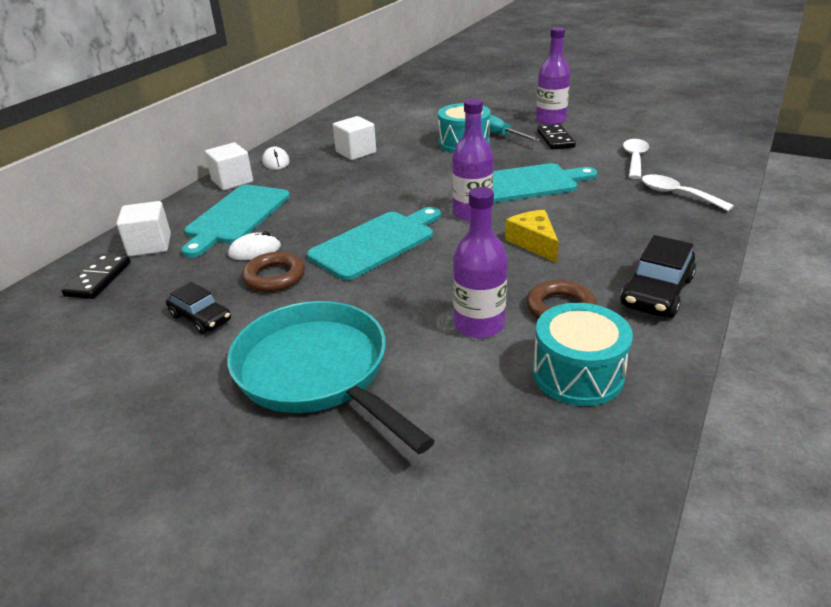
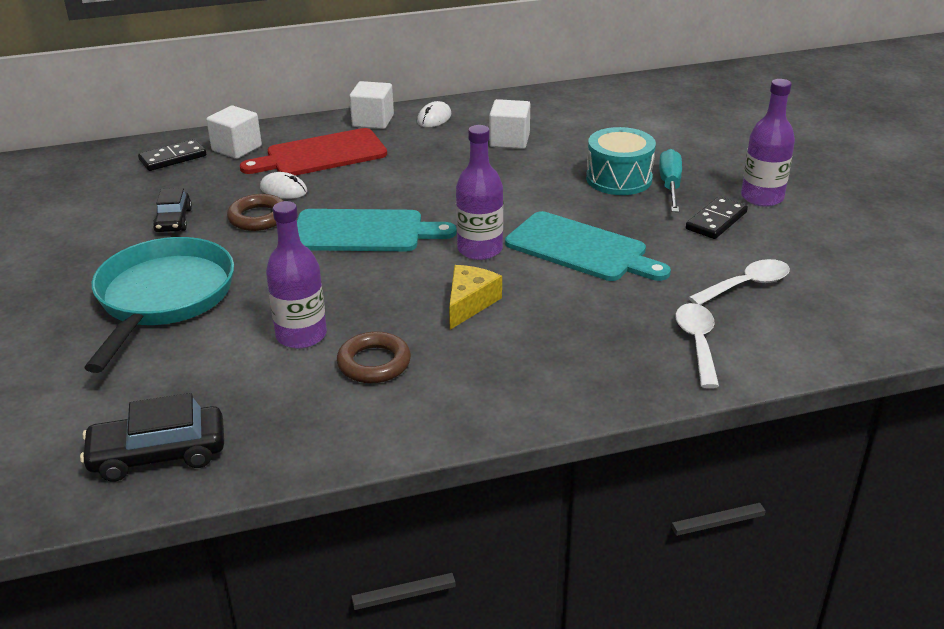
camera: 45 degrees right, 0 degrees up
turquoise cutting board [182,184,290,258] -> red cutting board [240,128,387,176]
turquoise drum [533,303,633,406] -> none
black car [620,235,696,318] -> black car moved to [80,393,224,482]

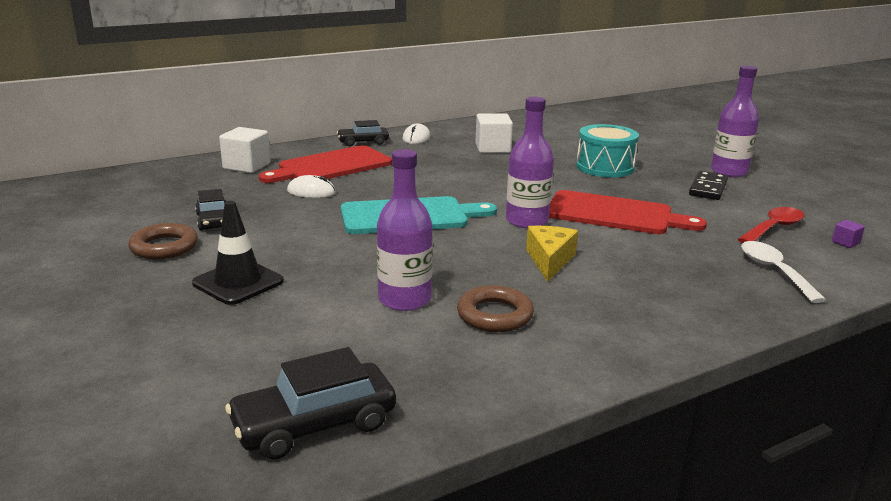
camera: 15 degrees left, 10 degrees down
turquoise pan [84,237,234,373] -> black traffic cone [192,201,284,305]
black domino [138,139,206,171] -> none
brown ring [227,194,284,231] -> brown ring moved to [128,223,198,259]
white cube [349,81,394,129] -> black car [337,120,389,146]
turquoise cutting board [505,211,671,281] -> red cutting board [549,190,707,234]
turquoise screwdriver [659,149,682,212] -> none
white spoon [688,259,790,305] -> red spoon [738,207,805,243]
none -> purple cube [832,220,865,248]

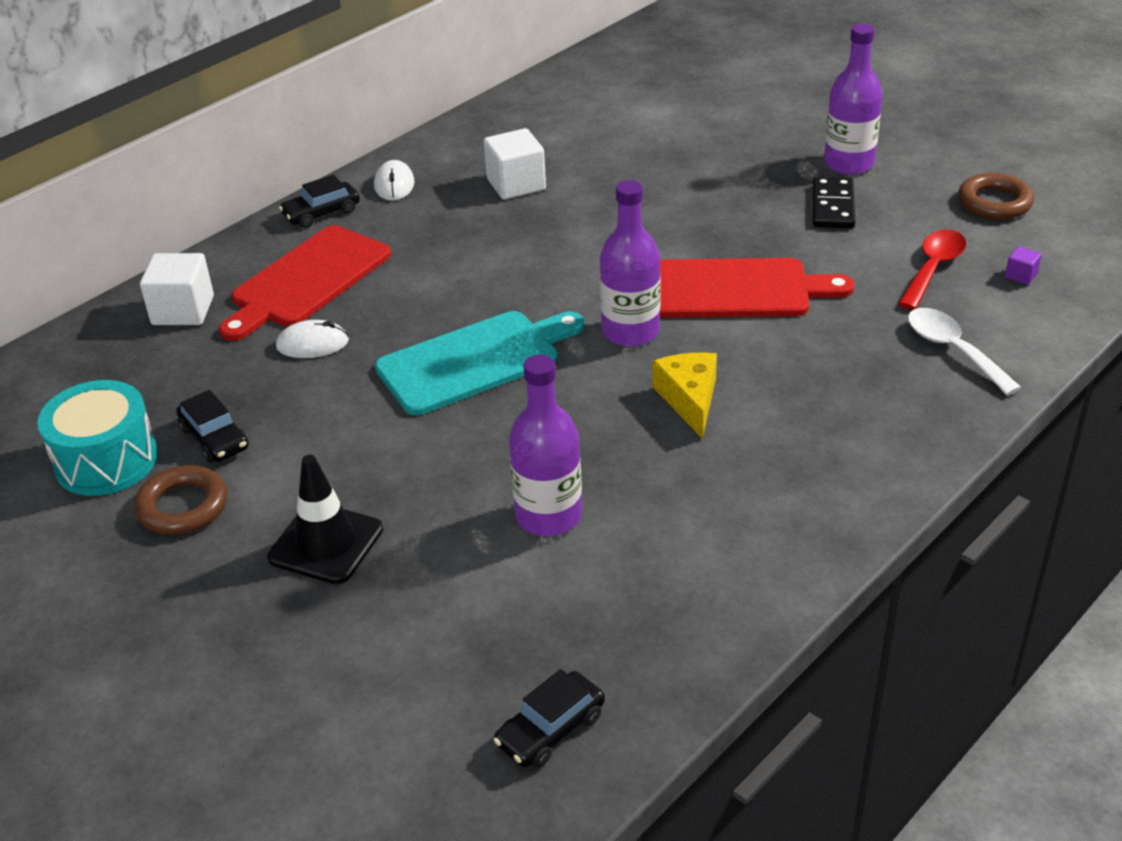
camera: 15 degrees left, 15 degrees up
black car [225,347,396,460] -> black car [493,669,605,768], size x0.65
brown ring [457,285,534,332] -> brown ring moved to [958,173,1034,220]
turquoise drum [576,124,639,177] -> turquoise drum moved to [37,380,158,496]

